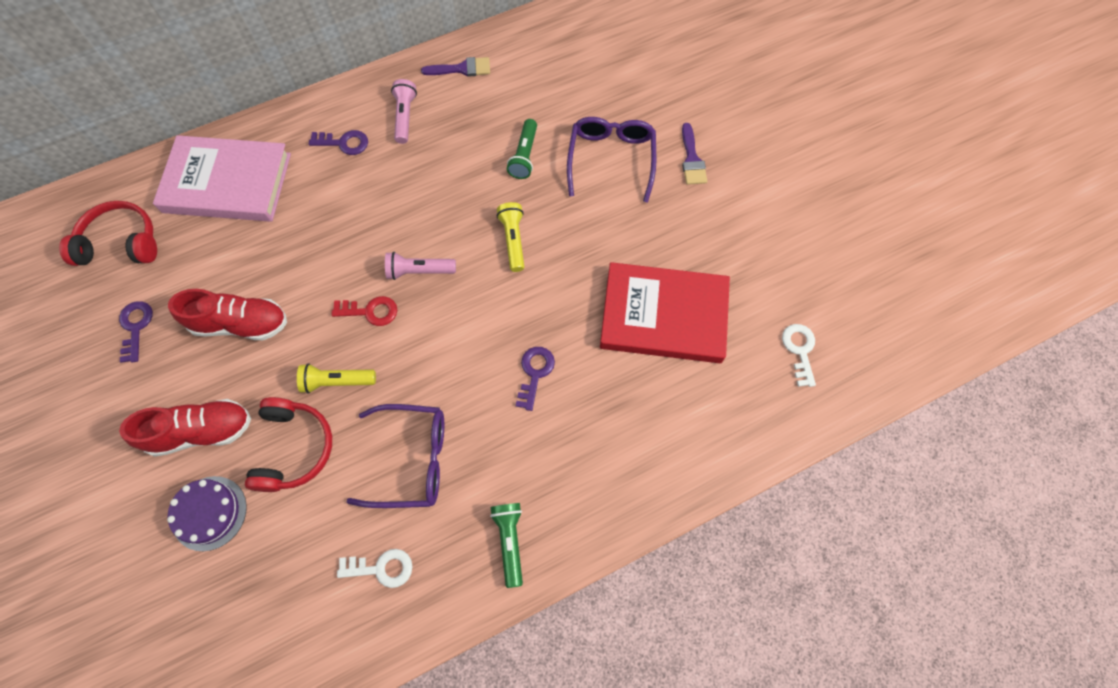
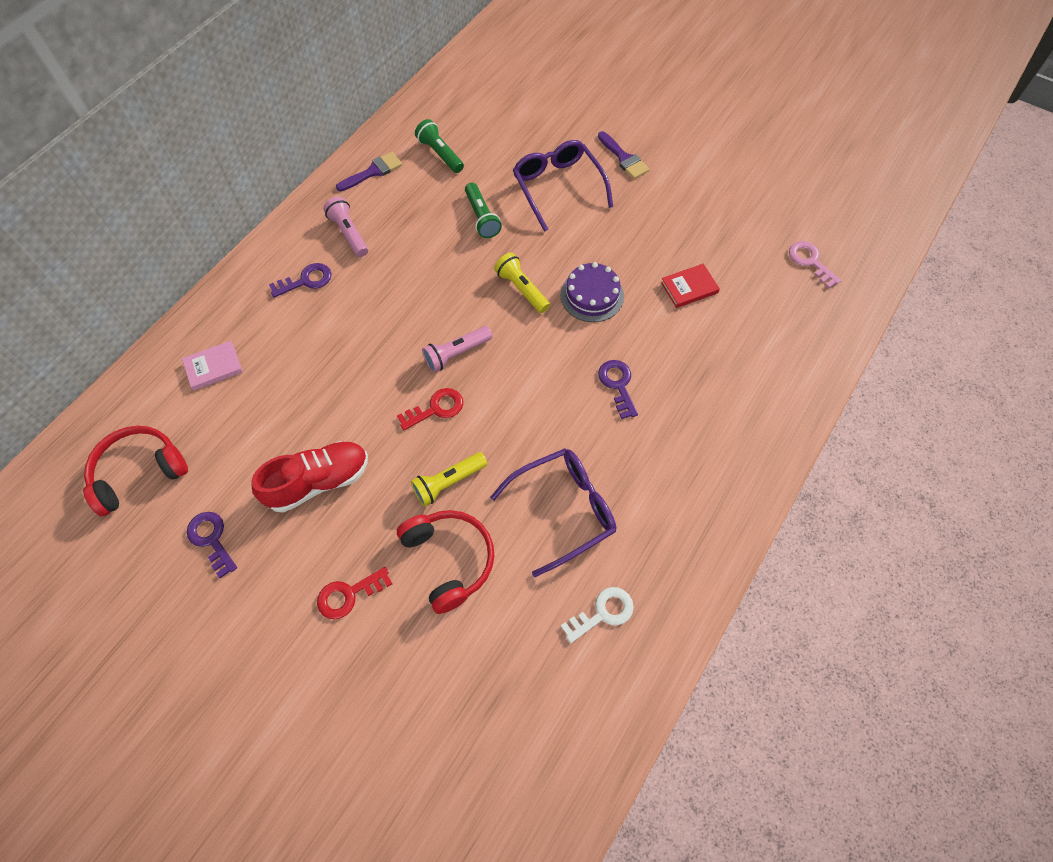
camera: 30 degrees left, 5 degrees down
red shoe [119,399,251,457] -> red key [317,567,392,619]
pink book [153,135,291,222] -> pink book [182,341,243,390], size x0.41
purple cake [167,476,247,551] -> purple cake moved to [560,262,624,322]
green flashlight [490,503,523,588] -> green flashlight moved to [415,119,464,173]
red book [600,262,730,363] -> red book [661,264,720,308], size x0.41
white key [782,324,816,387] -> pink key [789,241,841,288]

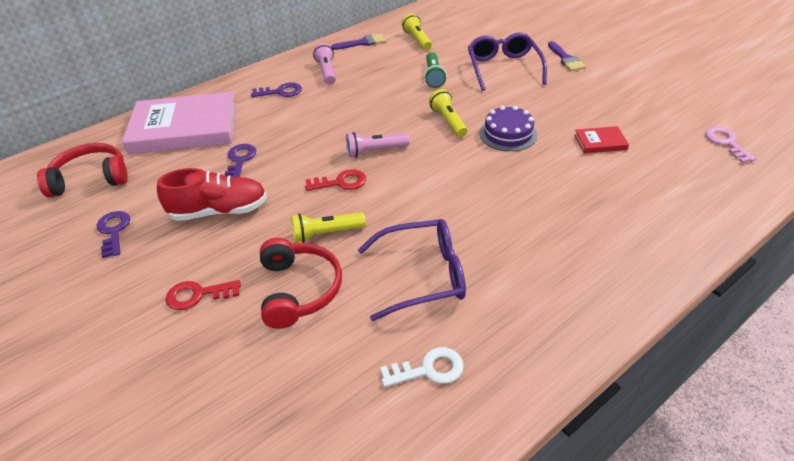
camera: 20 degrees right, 20 degrees down
pink book [182,341,243,390] -> pink book [122,92,237,154], size x2.44
green flashlight [415,119,464,173] -> yellow flashlight [402,14,432,50]
purple key [598,360,638,419] -> purple key moved to [225,144,257,178]

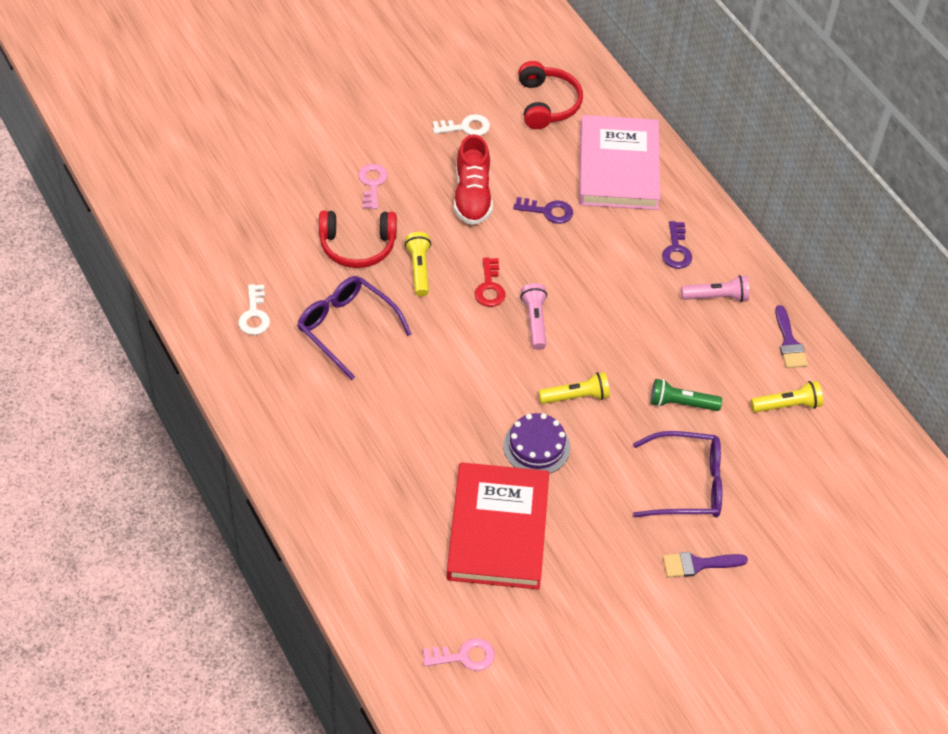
camera: 95 degrees right, 10 degrees up
purple key [97,211,130,258] -> white key [433,114,490,136]
red key [166,280,241,310] -> pink key [358,164,388,209]
purple glasses [358,219,466,321] -> purple glasses turned 135 degrees clockwise [297,276,412,380]
red book [574,126,629,154] -> red book [447,462,549,589], size x2.44

